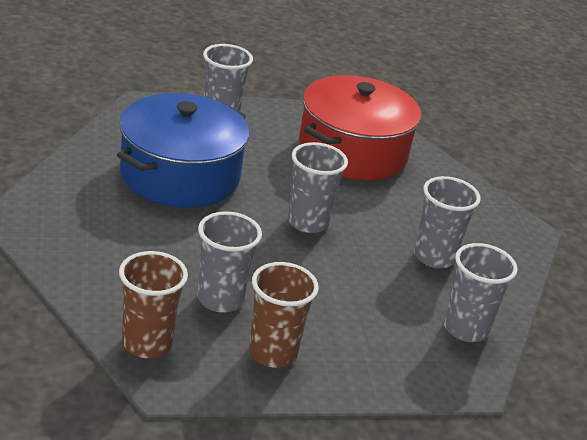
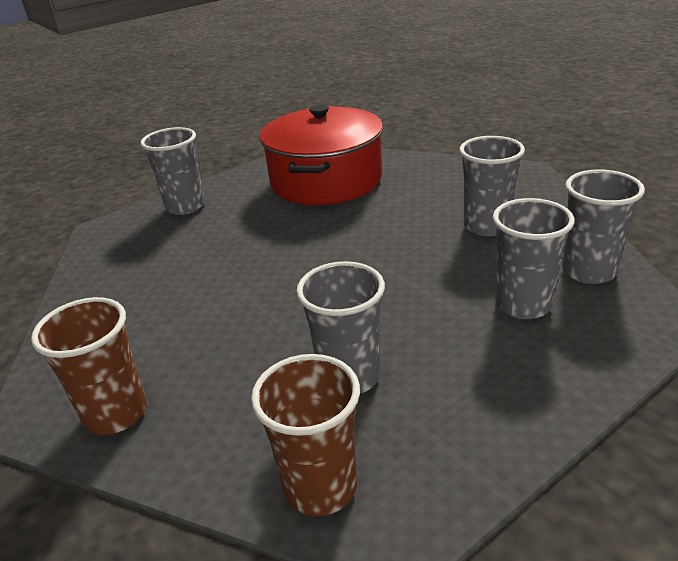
camera: 20 degrees left, 0 degrees up
blue pot [117,93,249,208] -> none
brown cup [249,262,319,368] -> brown cup moved to [31,297,147,435]
grey cup [288,142,348,233] -> grey cup moved to [493,198,575,319]

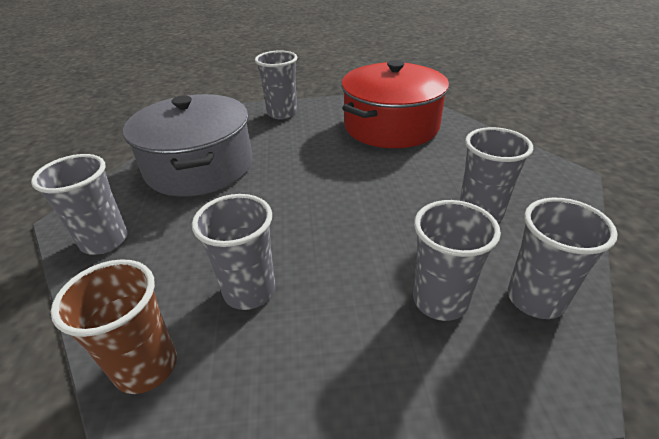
camera: 30 degrees right, 5 degrees up
brown cup [31,297,147,435] -> grey cup [31,154,128,255]
none -> grey pot [123,94,253,197]

